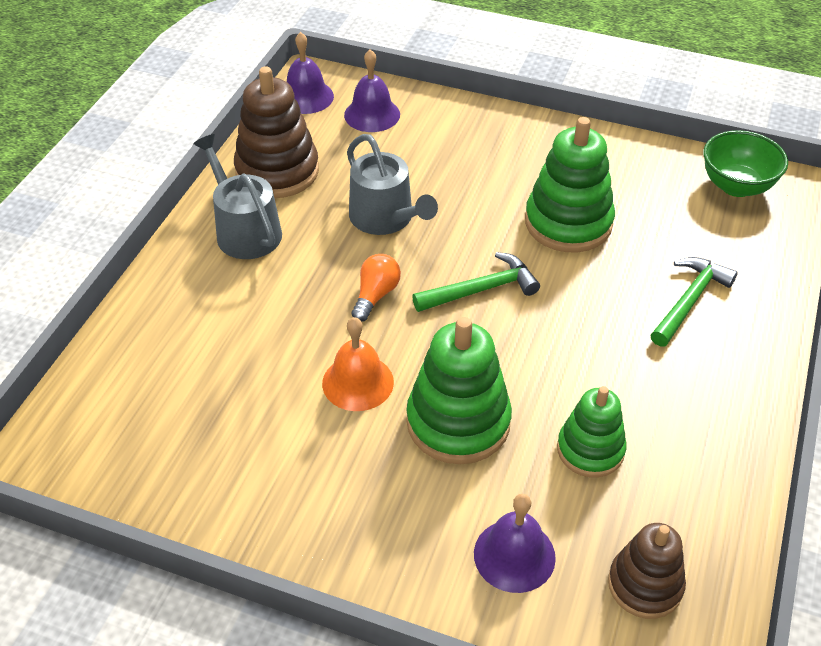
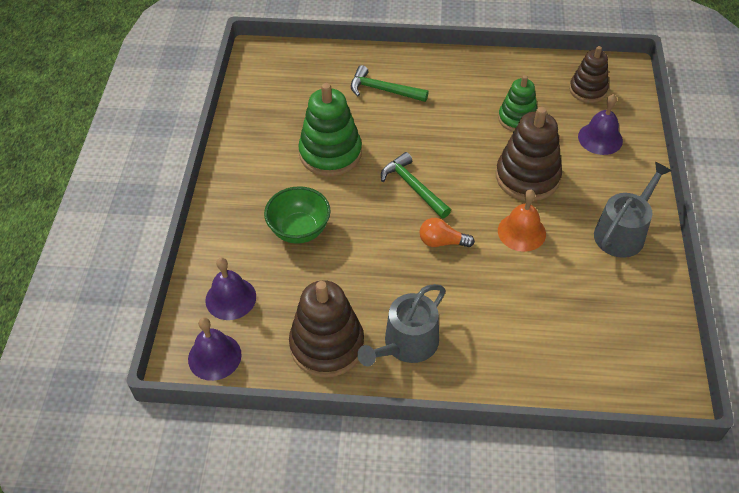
camera: 105 degrees left, 5 degrees up
grey watering can [347,134,438,235] -> grey watering can moved to [594,162,672,258]
green stacking toy [406,317,512,464] -> brown stacking toy [496,107,562,201]
green bowl [703,130,788,197] -> green bowl moved to [264,186,331,244]

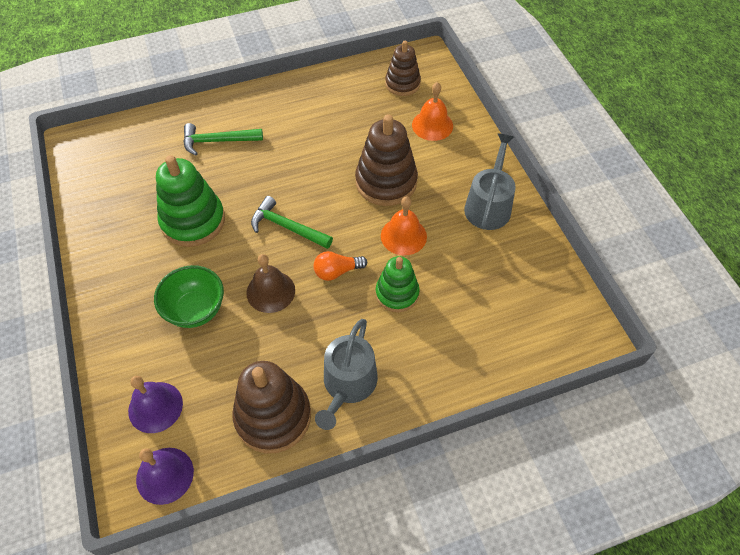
camera: 25 degrees left, 5 degrees up
green stacking toy [498,75,537,132] -> green stacking toy moved to [375,256,420,312]
purple bell [578,94,623,155] -> orange bell [412,82,453,141]
none -> brown bell [246,254,295,313]

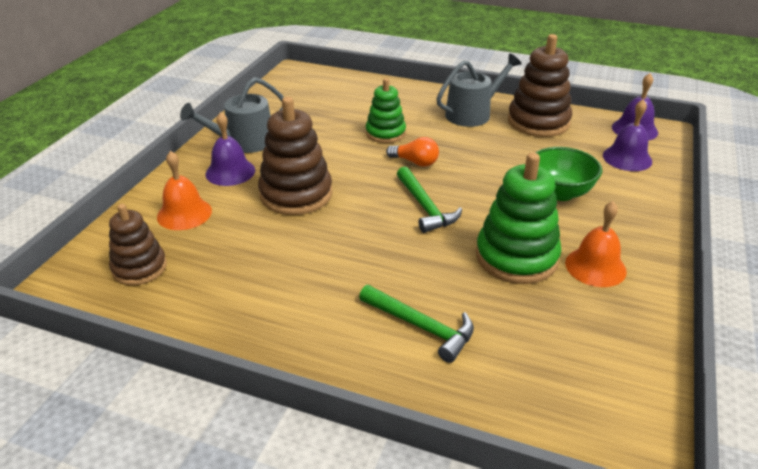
camera: 140 degrees left, 20 degrees down
brown bell [246,254,295,313] -> none
orange bell [381,196,427,255] -> orange bell moved to [565,201,627,287]
none -> purple bell [205,112,255,186]

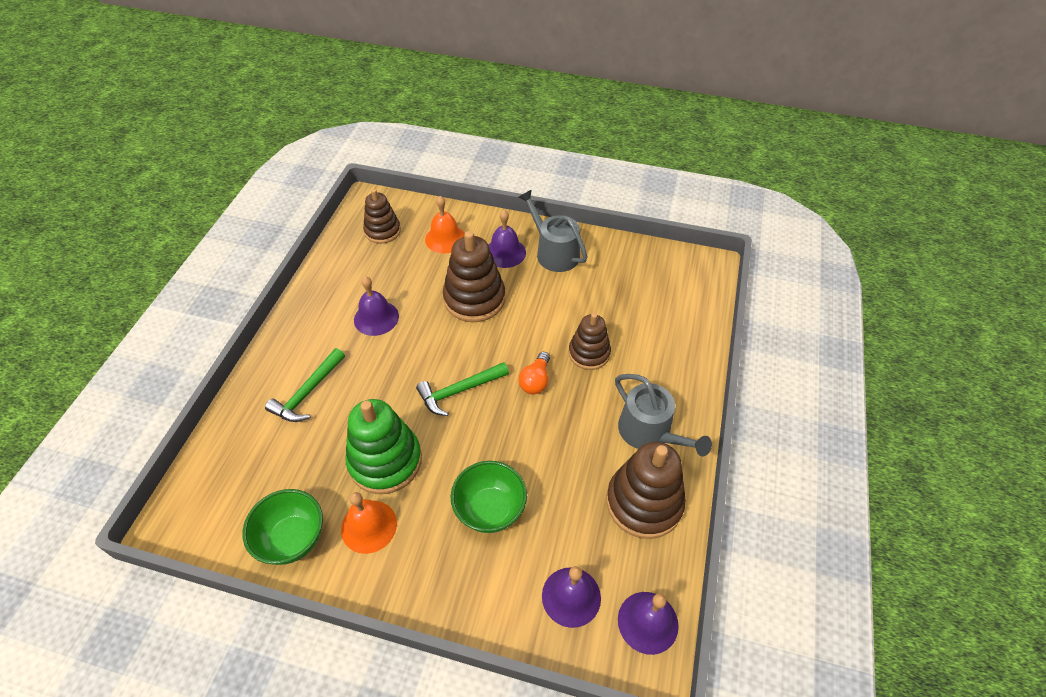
camera: 85 degrees right, 15 degrees up
green stacking toy [366,78,406,143] -> brown stacking toy [569,313,611,370]
none -> green bowl [243,489,323,565]
none -> purple bell [354,276,399,336]

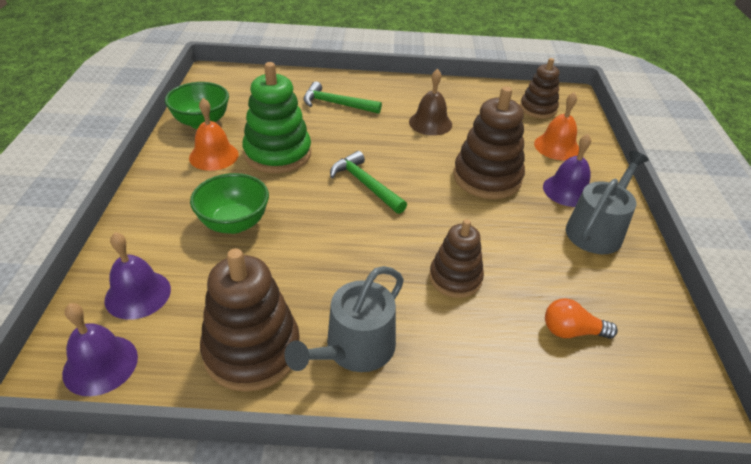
camera: 75 degrees right, 10 degrees down
purple bell [354,276,399,336] -> brown bell [409,69,452,136]
orange light bulb [519,352,550,394] -> orange light bulb moved to [545,298,618,339]

